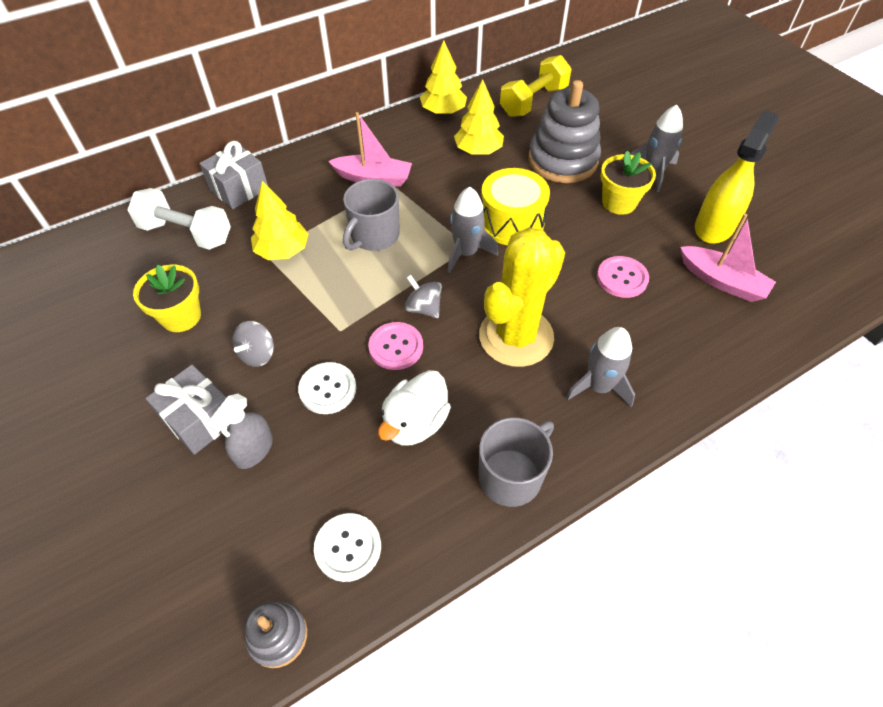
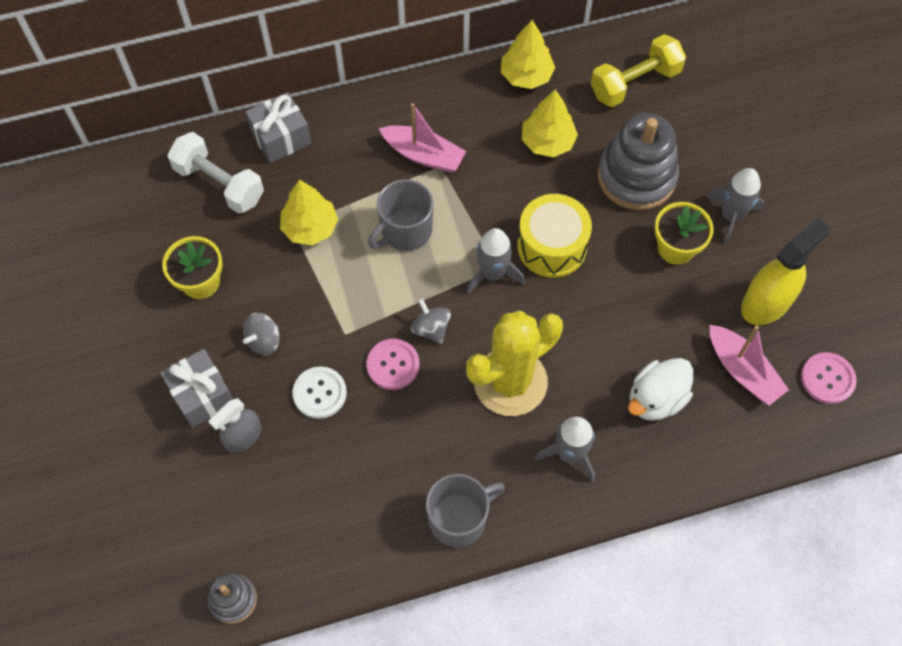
camera: 15 degrees right, 10 degrees up
white button [314,513,381,582] -> none
white duck [378,370,451,446] -> white duck moved to [628,358,693,421]
pink button [597,256,649,298] -> pink button moved to [801,352,857,404]

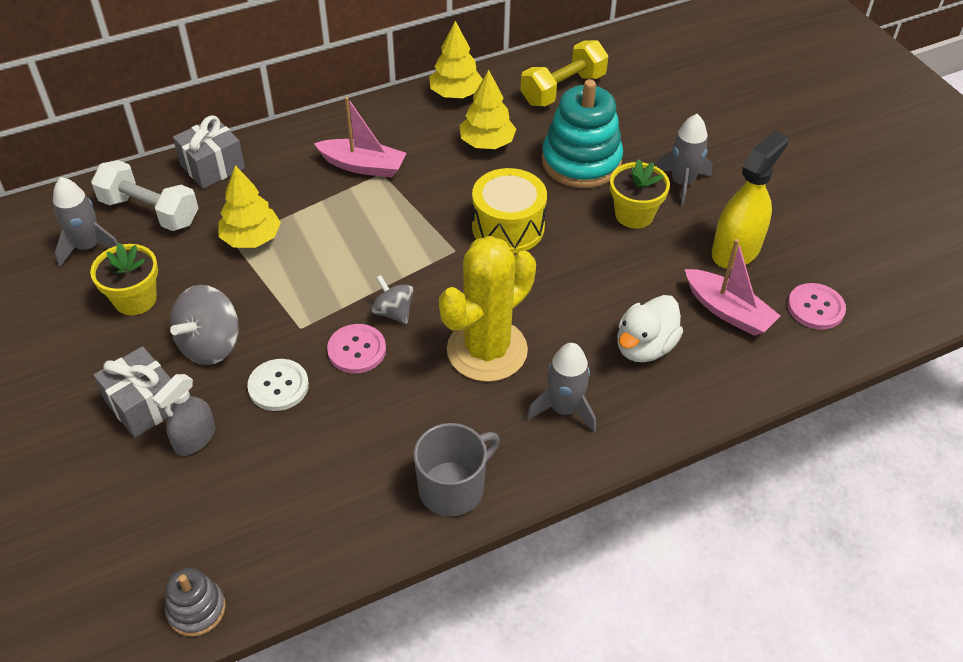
camera: 10 degrees left, 15 degrees down
grey spinning top [243,313,279,355] -> grey spinning top [170,285,238,365], size x1.61
grey mug [368,179,433,251] -> none
grey rocket [467,228,525,294] -> grey rocket moved to [53,177,118,267]
grey stacking toy [598,113,679,210] -> turquoise stacking toy [542,79,623,188]

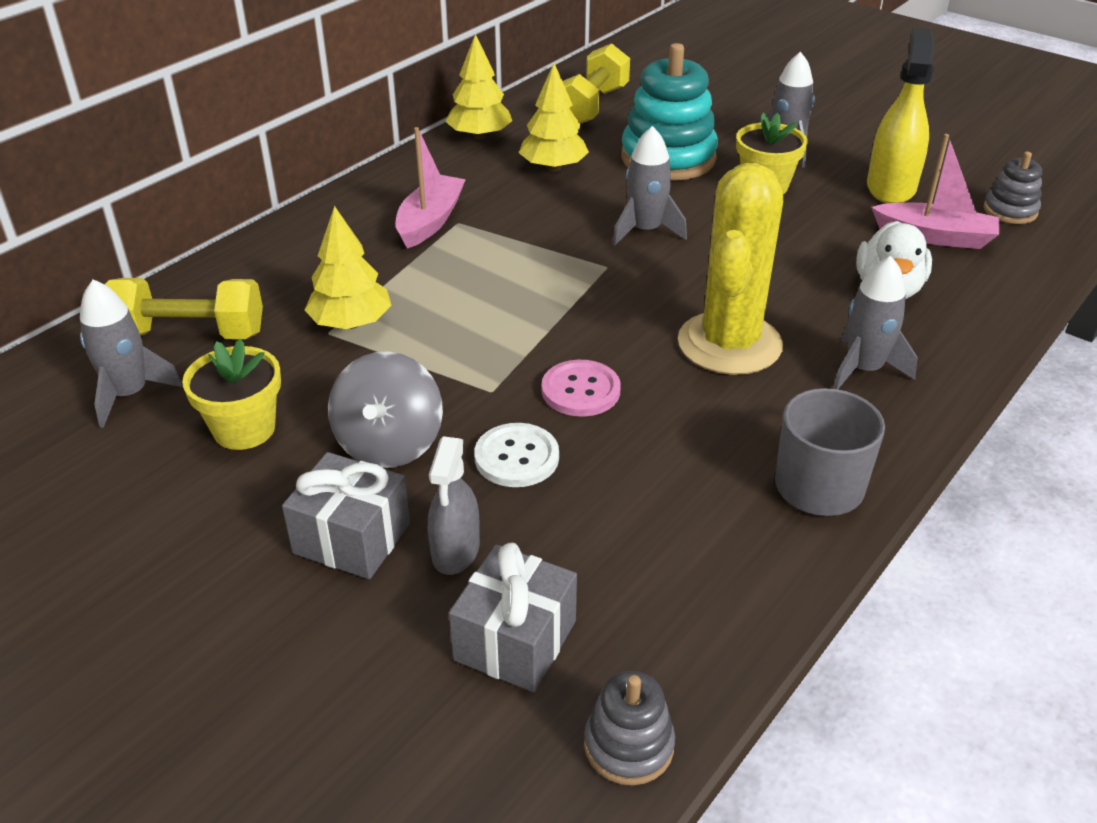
camera: 25 degrees left, 10 degrees down
white dumbbell [91,160,198,231] -> yellow dumbbell [105,278,263,339]
grey gift [173,115,245,189] -> grey gift moved to [449,542,577,692]
pink boat [314,97,406,178] -> pink boat turned 60 degrees counterclockwise [395,127,466,249]
grey spinning top [371,275,413,324] -> none
yellow drum [472,168,547,253] -> grey rocket [612,126,687,246]
pink button [788,283,846,330] -> grey stacking toy [983,151,1042,224]

